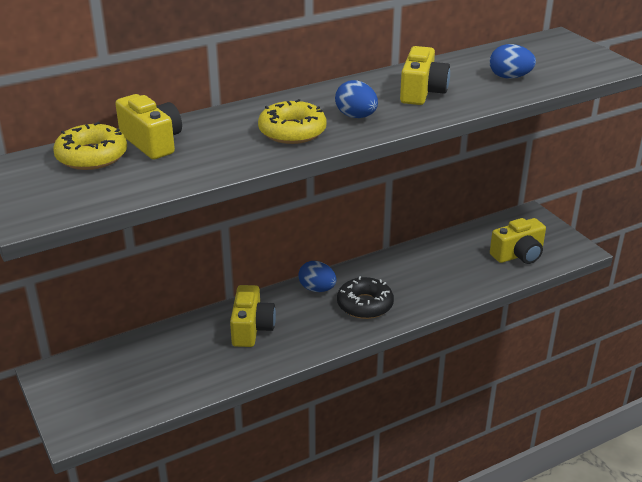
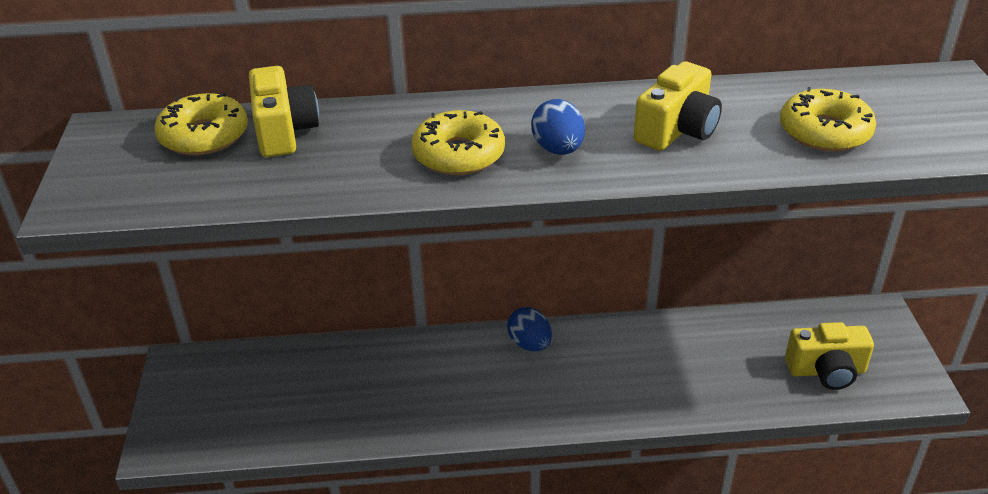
camera: 25 degrees right, 5 degrees up
yellow camera [230,285,276,347] -> none
black donut [337,276,394,319] -> none
blue egg [490,44,536,79] -> yellow donut [780,87,876,152]

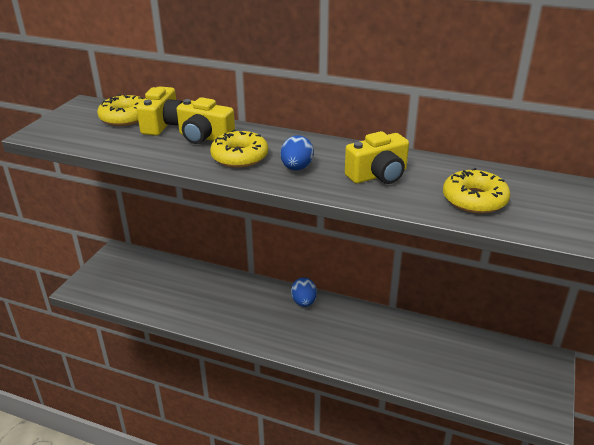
camera: 25 degrees right, 5 degrees down
yellow camera [785,322,874,390] -> yellow camera moved to [177,97,235,144]

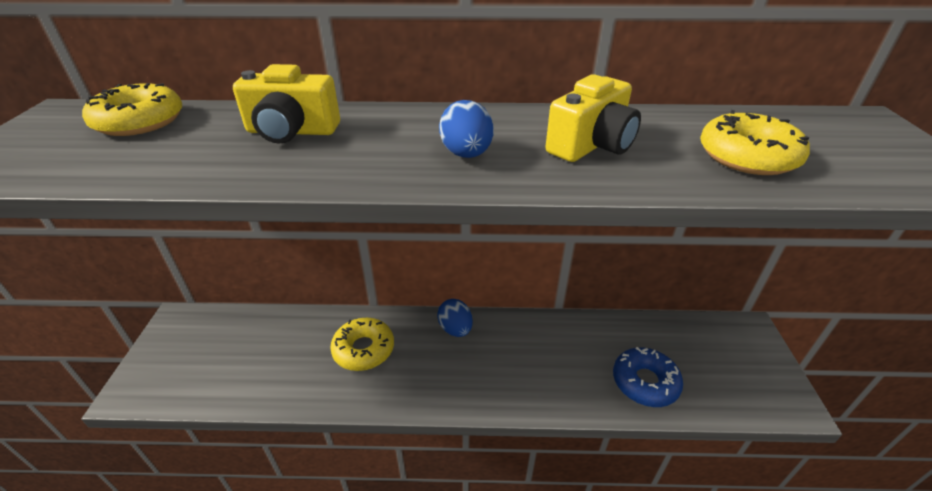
camera: 20 degrees left, 5 degrees up
yellow camera [137,86,183,136] -> none
yellow donut [210,129,268,168] -> yellow donut moved to [330,318,394,371]
none -> blue donut [613,347,683,407]

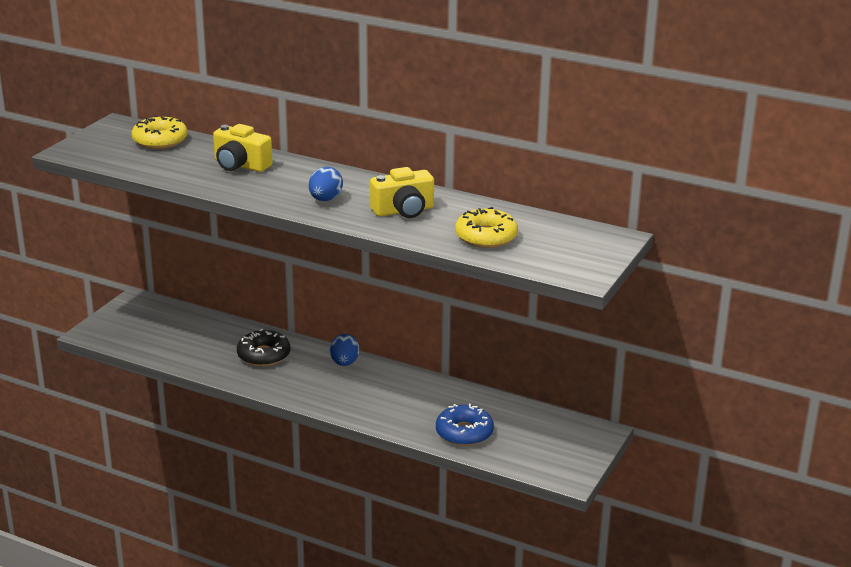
camera: 25 degrees right, 10 degrees down
yellow donut [330,318,394,371] -> black donut [237,329,290,366]

